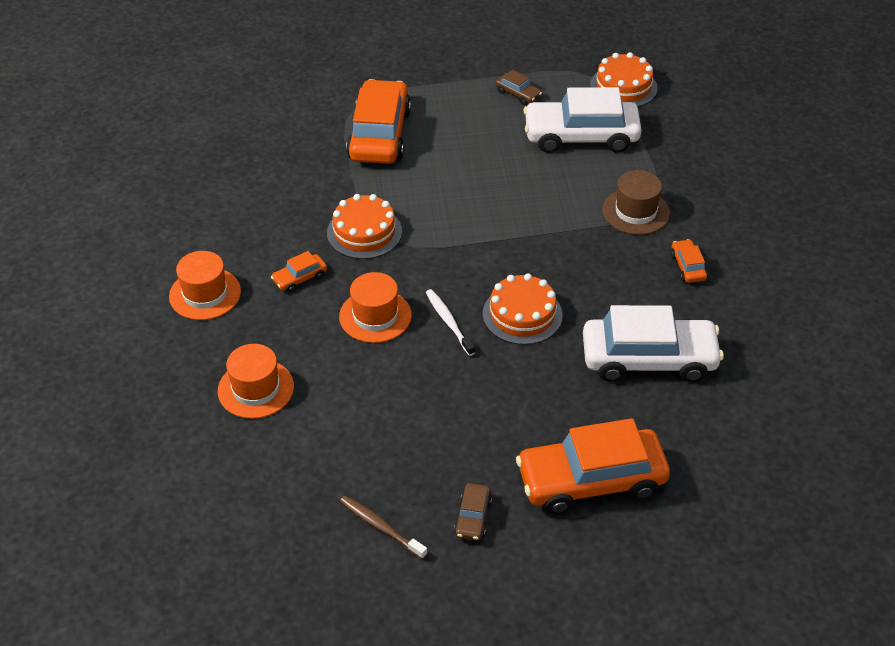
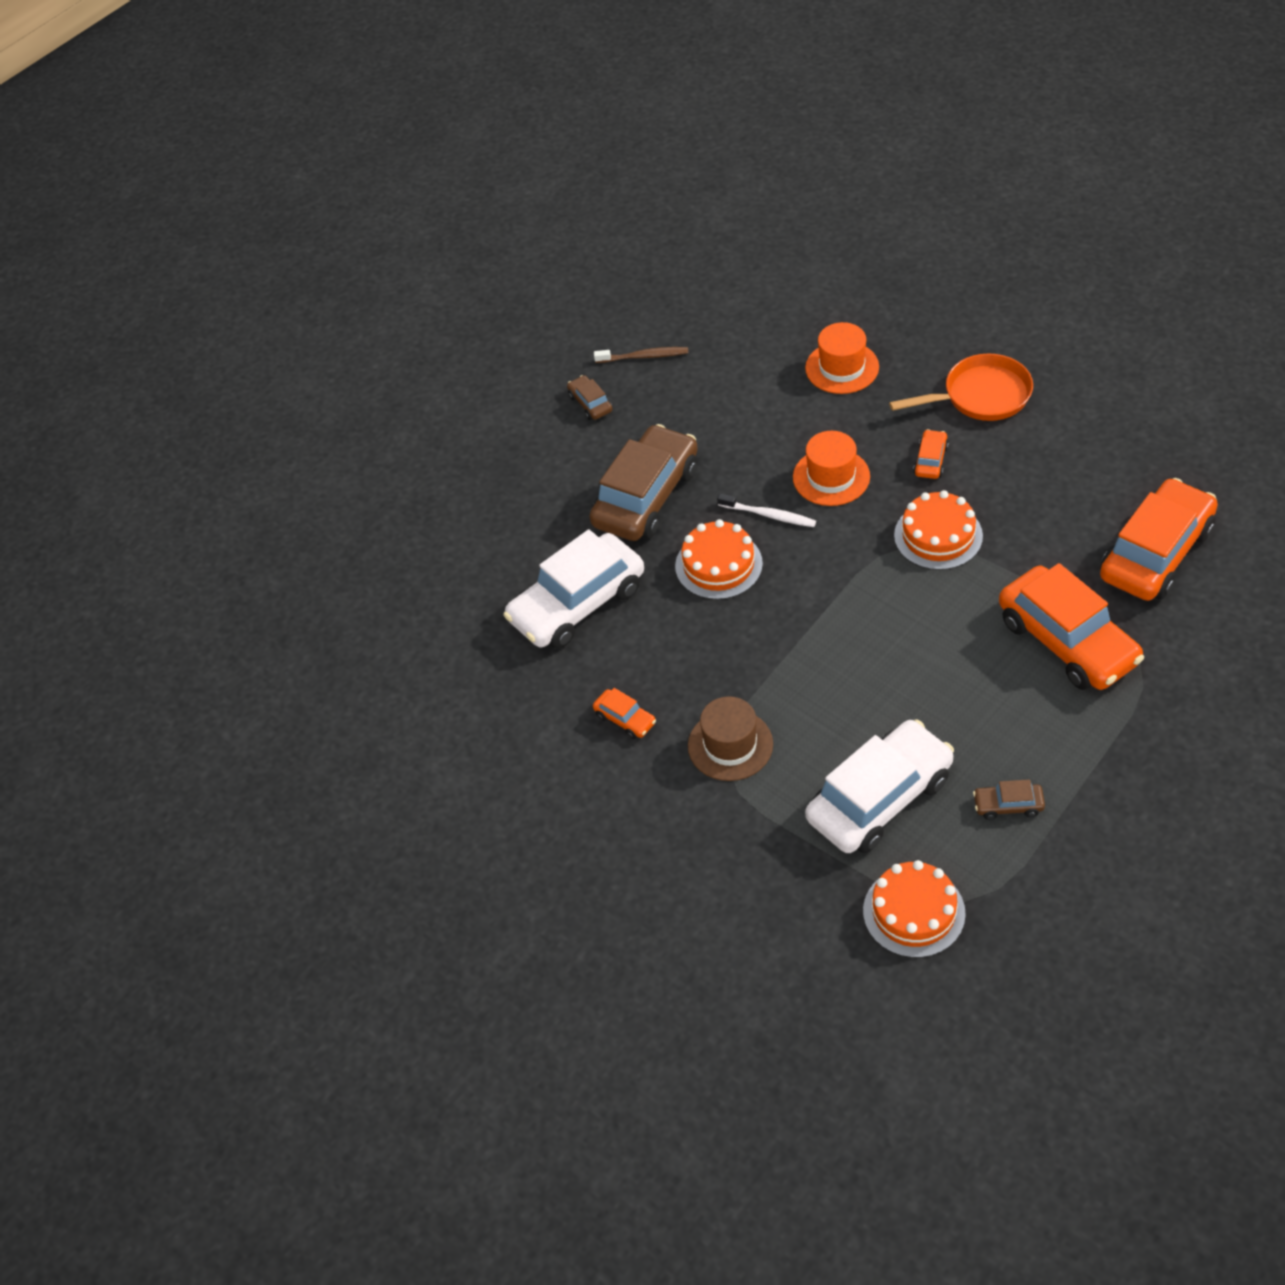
camera: 145 degrees right, 5 degrees up
orange hat [169,251,241,320] -> orange pan [889,354,1033,421]
orange car [516,418,670,514] -> orange car moved to [1100,478,1218,601]
none -> brown car [589,424,698,541]

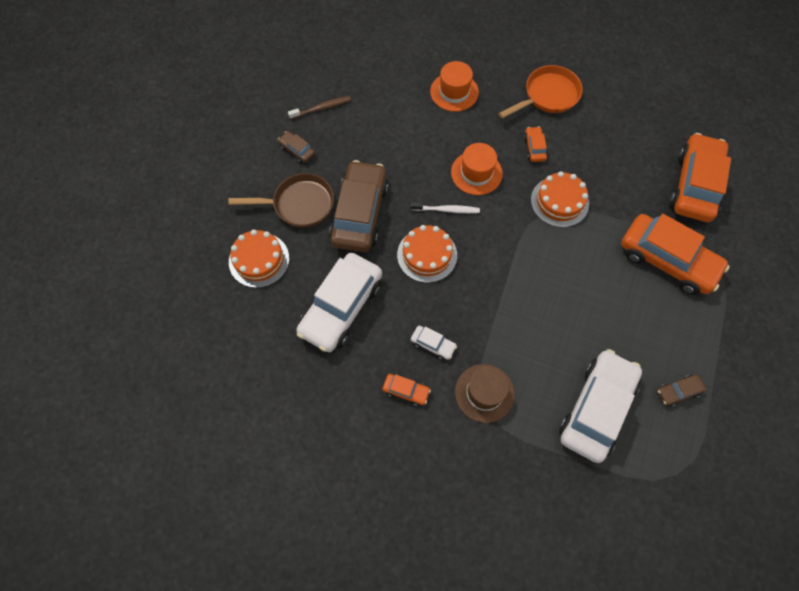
camera: 25 degrees left, 15 degrees up
orange cake [863,860,966,958] -> orange cake moved to [229,230,289,288]
none -> brown pan [228,173,334,228]
none -> white car [411,326,457,360]

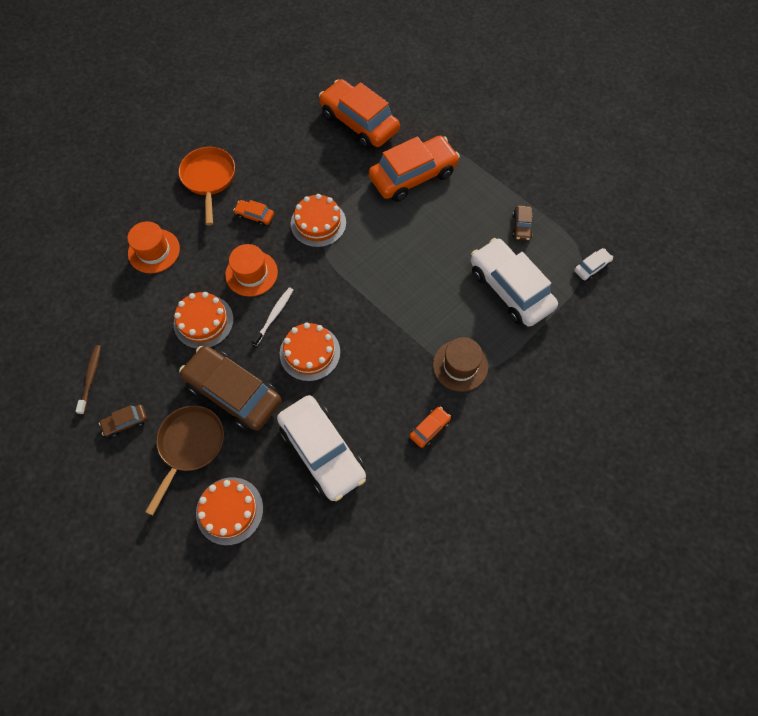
camera: 65 degrees left, 0 degrees up
white car [411,326,457,360] -> white car moved to [574,248,613,281]
none -> orange cake [174,292,234,349]

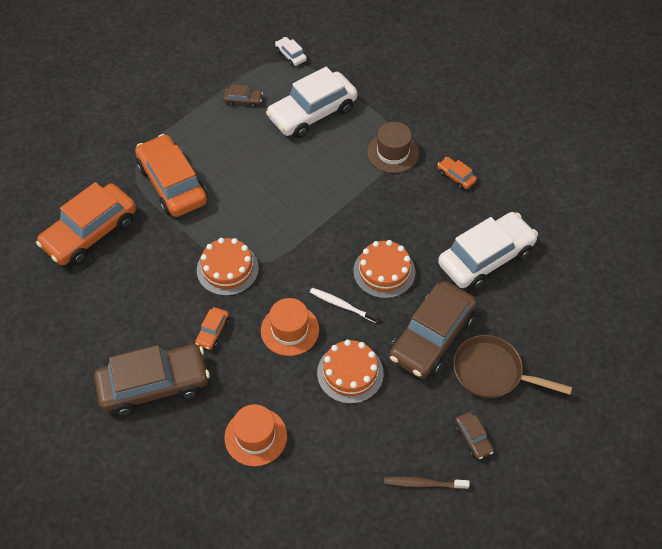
camera: 90 degrees left, 10 degrees down
orange pan [178,147,235,225] -> brown car [94,344,210,416]
orange cake [196,477,263,545] -> none

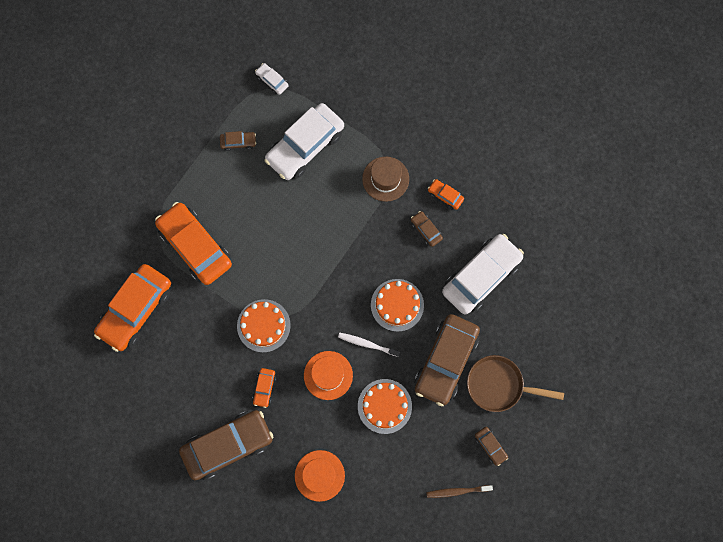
camera: 10 degrees left, 20 degrees up
none -> brown car [411,211,443,247]

